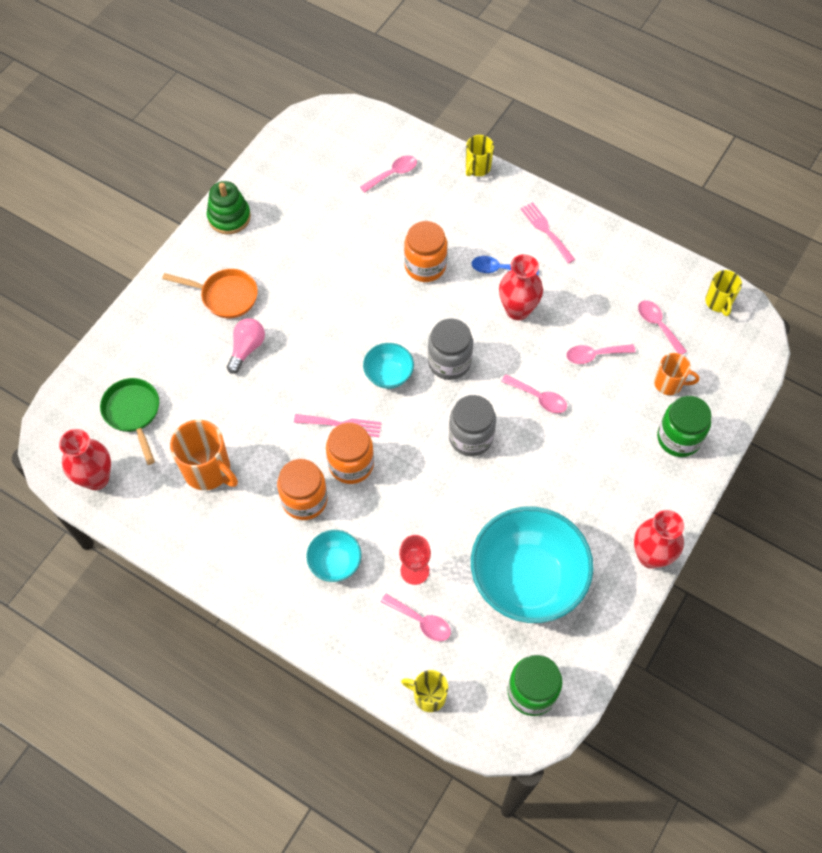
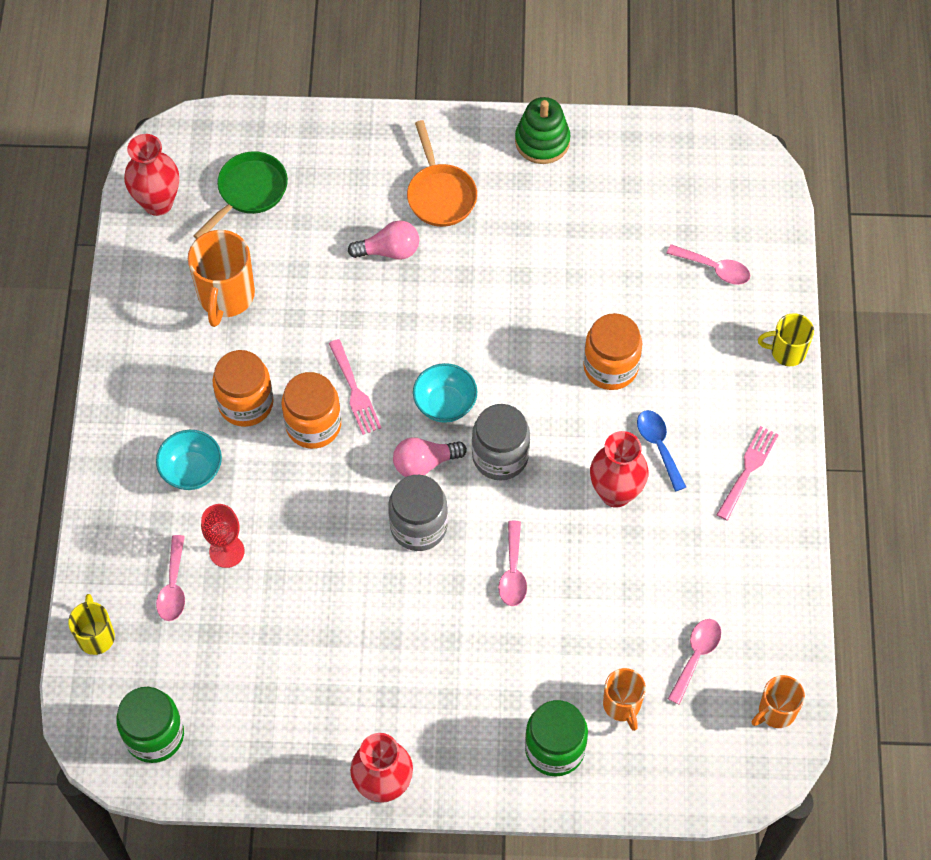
camera: 60 degrees right, 0 degrees up
turquoise bowl [471,506,594,623] -> none
pink spoon [567,344,635,364] -> none
yellow mug [705,270,742,316] -> orange mug [752,675,805,728]
none -> pink light bulb [393,437,467,477]

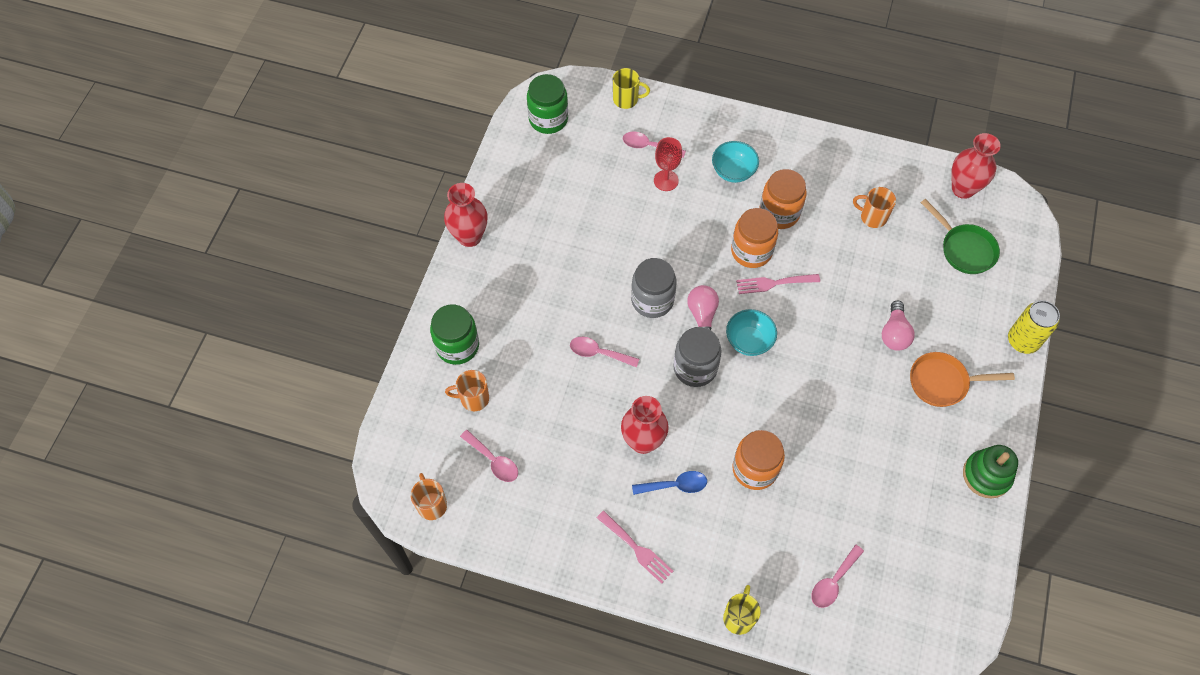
camera: 105 degrees right, 0 degrees up
orange mug [188,230,255,327] -> orange mug [853,187,896,228], size x0.61
none -> yellow can [1008,300,1060,354]

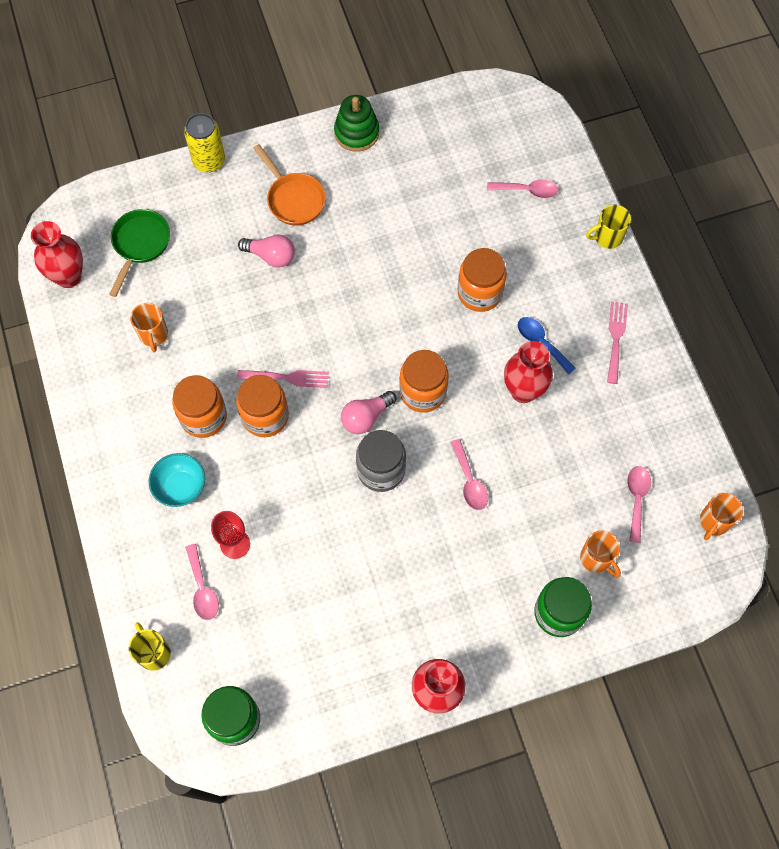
camera: 125 degrees left, 5 degrees up
grey jar [673,327,722,387] -> orange jar [399,350,449,413]
turquoise bowl [726,309,777,356] -> none
pink fork [736,274,820,294] -> pink fork turned 45 degrees counterclockwise [237,370,329,388]
pink light bulb [882,301,915,351] -> pink light bulb turned 45 degrees clockwise [238,234,295,268]

